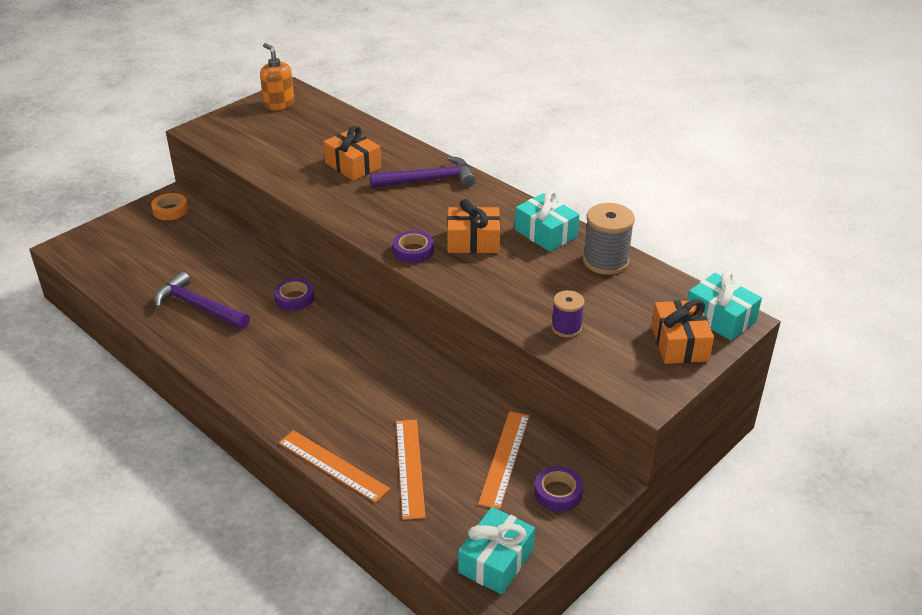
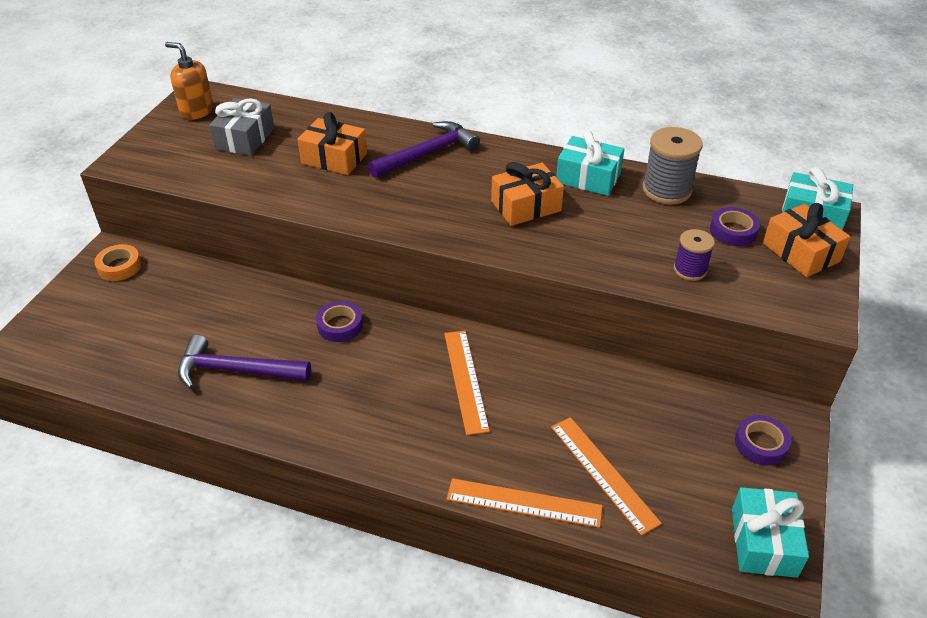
camera: 25 degrees left, 5 degrees up
purple tape [393,230,434,264] -> purple tape moved to [710,207,760,246]
orange ruler [478,411,529,509] -> orange ruler moved to [444,331,490,435]
none -> grey gift [209,98,274,156]

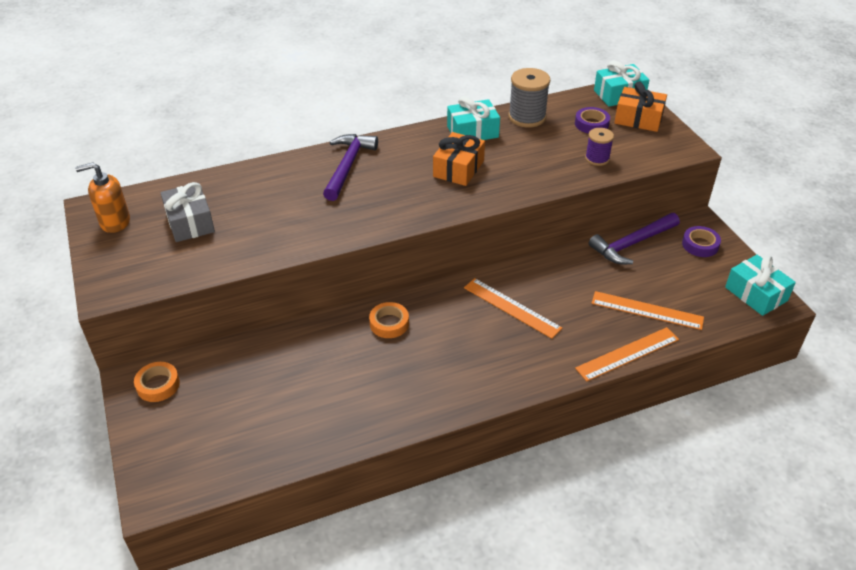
camera: 40 degrees left, 0 degrees up
purple hammer [178,335,311,389] -> purple hammer moved to [589,213,680,264]
orange gift [297,112,367,175] -> none
purple tape [316,301,363,342] -> orange tape [369,302,409,338]

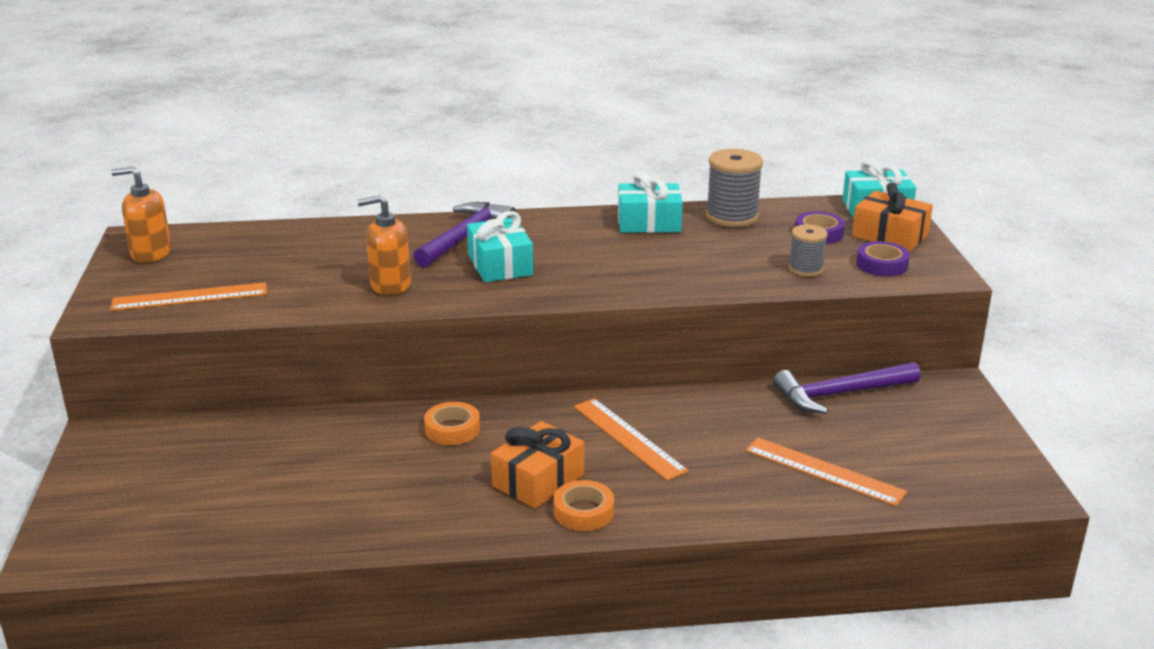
camera: 15 degrees right, 15 degrees down
orange tape [134,362,180,402] -> orange tape moved to [553,480,614,531]
grey gift [161,182,215,242] -> none
orange gift [433,132,485,186] -> orange gift moved to [491,421,584,509]
orange ruler [575,327,679,381] -> orange ruler moved to [110,282,267,311]
purple spool [585,128,614,166] -> grey spool [789,224,828,277]
purple tape [682,226,721,257] -> purple tape moved to [856,241,910,276]
turquoise gift [725,255,796,316] -> turquoise gift moved to [467,211,533,282]
none -> orange soap dispenser [357,195,411,295]

